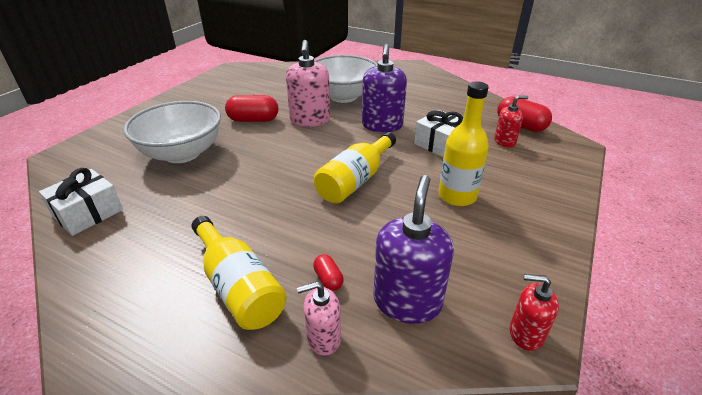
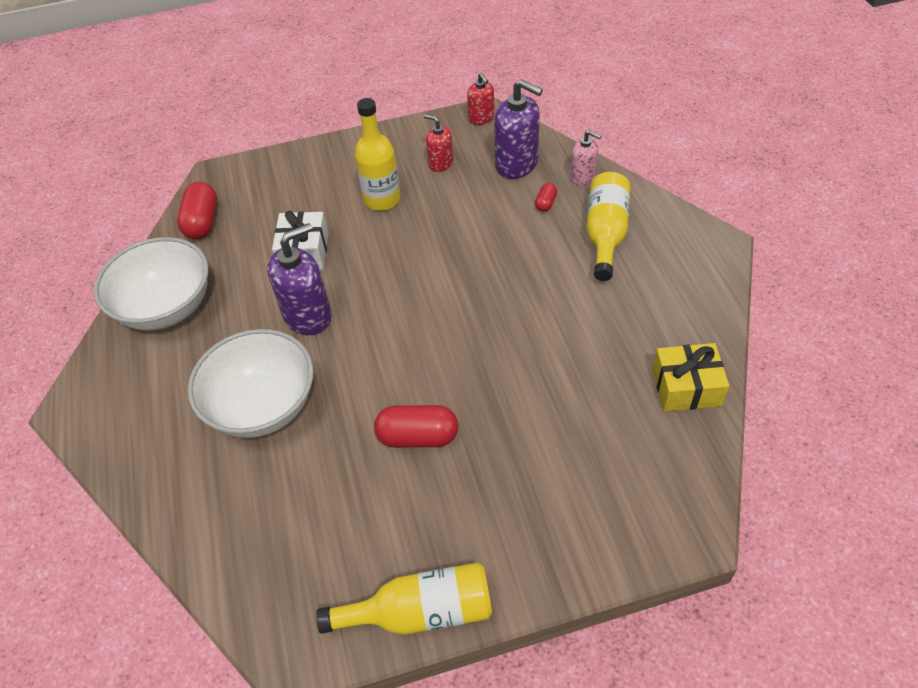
camera: 130 degrees left, 15 degrees up
white gift [39,168,123,236] -> yellow gift [652,343,729,412]
white bowl [124,101,221,163] -> white bowl moved to [94,237,208,330]
red capsule [225,95,278,122] -> red capsule turned 45 degrees counterclockwise [374,405,458,448]
pink soap dispenser [286,40,330,127] -> none
yellow bottle [314,132,396,204] -> yellow bottle moved to [316,562,492,635]
purple soap dispenser [373,175,454,324] -> purple soap dispenser turned 120 degrees counterclockwise [494,79,543,179]
red soap dispenser [494,95,528,148] -> red soap dispenser moved to [424,114,453,172]

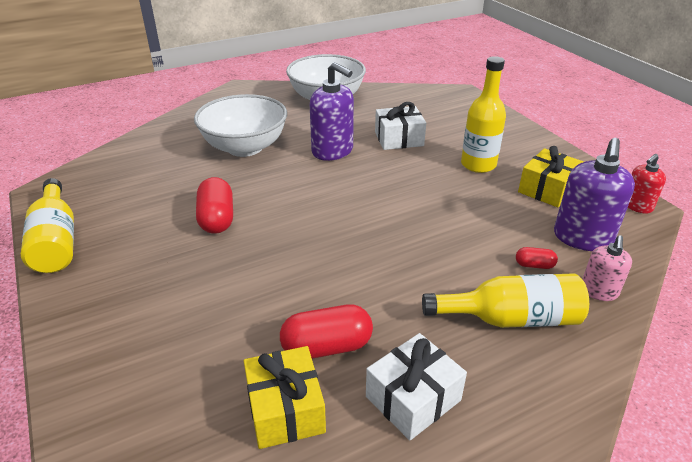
camera: 75 degrees right, 15 degrees down
red capsule [177,182,217,239] -> red capsule moved to [280,304,373,359]
red soap dispenser [424,114,453,172] -> yellow gift [518,146,584,207]
none -> white gift [366,333,467,441]

